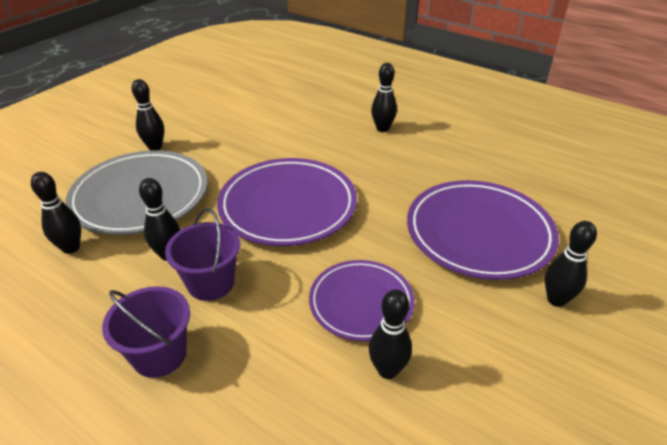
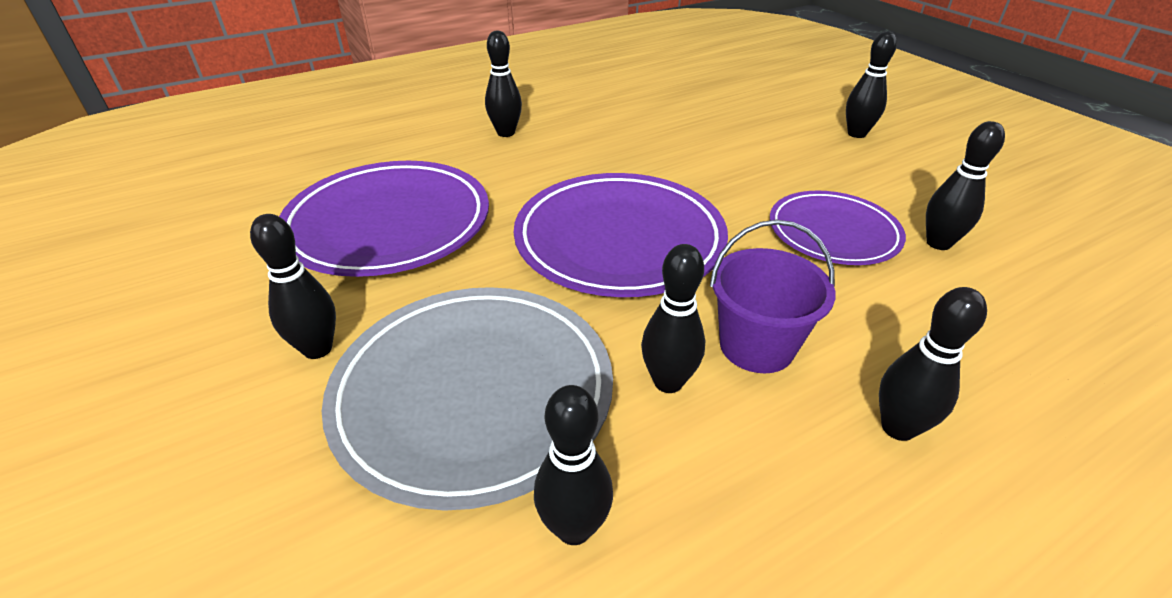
camera: 65 degrees left, 0 degrees up
purple bucket [102,286,190,378] -> black bowling pin [879,287,987,441]
purple plate [407,180,559,280] -> purple plate moved to [279,161,489,277]

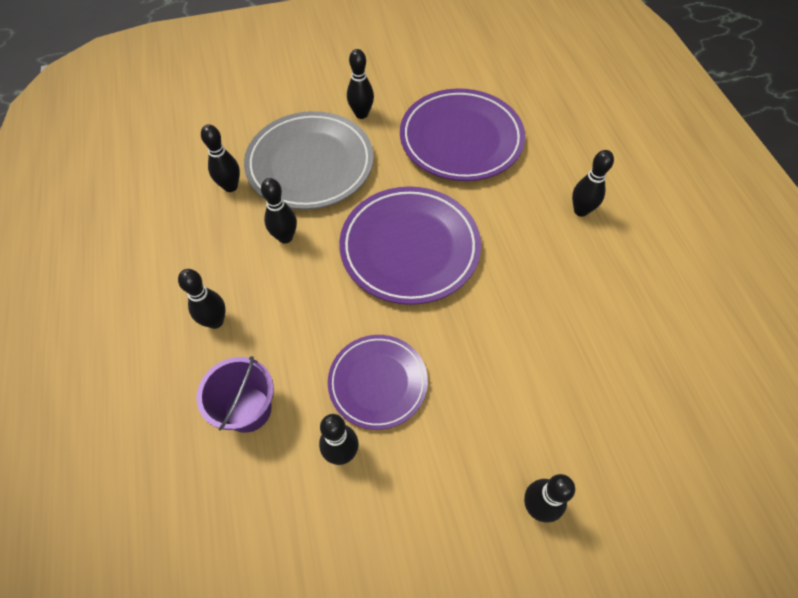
camera: 105 degrees right, 20 degrees up
purple bucket [710,220,836,373] -> purple bucket moved to [197,356,274,433]

